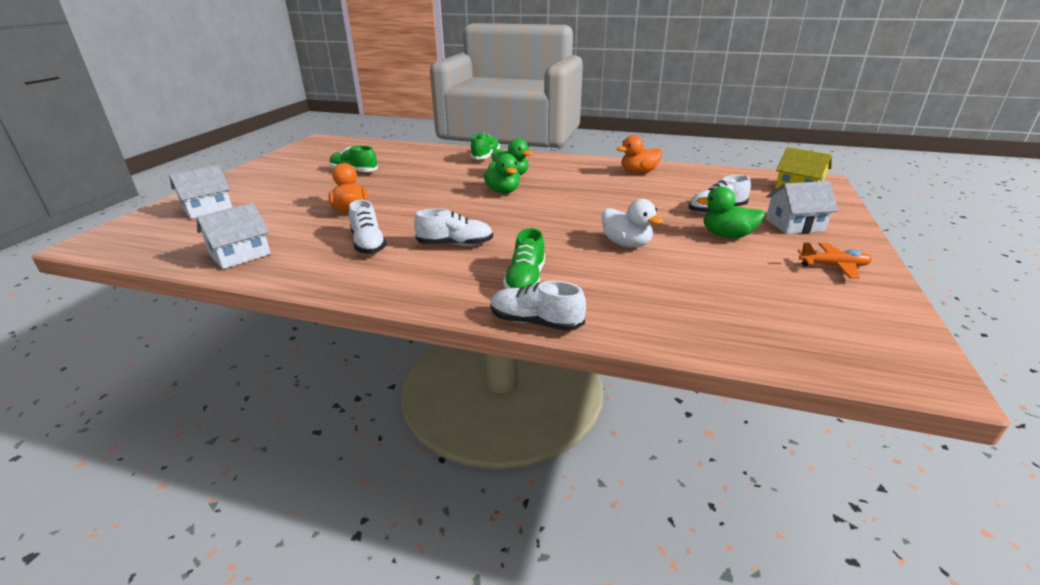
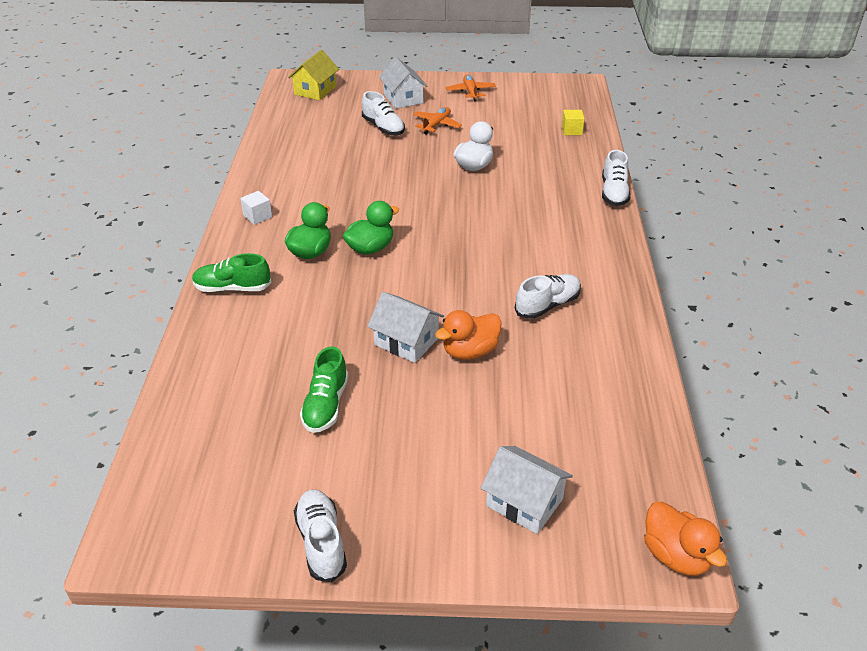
camera: 105 degrees left, 10 degrees up
white house [196,203,271,269] -> white house moved to [367,292,444,363]
white shoe [414,208,493,246] -> white shoe moved to [294,489,347,582]
green shoe [503,228,545,289] -> none
orange duck [616,135,662,174] -> orange duck moved to [644,502,727,576]
green duck [696,186,765,238] -> orange plane [413,107,462,135]
none -> white cube [240,191,272,225]
none -> yellow cube [562,110,585,135]

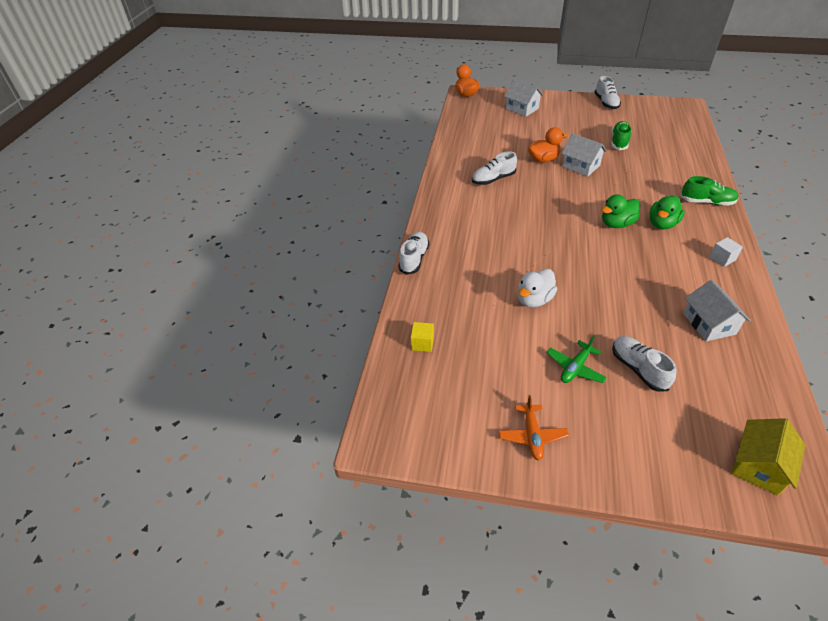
camera: 170 degrees left, 5 degrees up
white house [379,57,427,109] -> white house moved to [683,280,751,341]
orange plane [413,107,462,135] -> green plane [547,336,607,383]

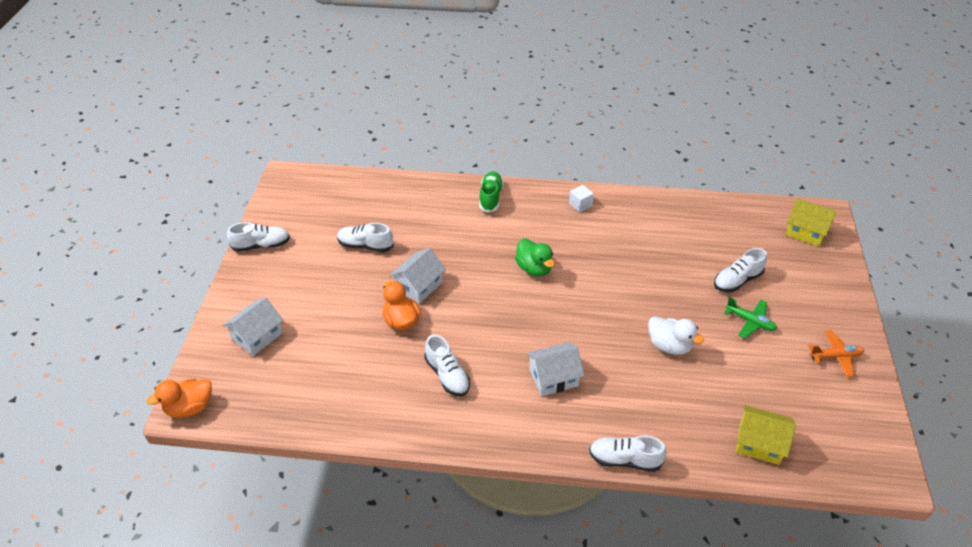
camera: 95 degrees left, 0 degrees up
yellow cube [411,322,434,352] -> yellow house [736,405,796,465]
green shoe [611,121,631,150] -> white shoe [337,223,394,252]
green duck [649,196,685,229] -> none
white house [683,280,751,341] -> white house moved to [526,342,584,396]

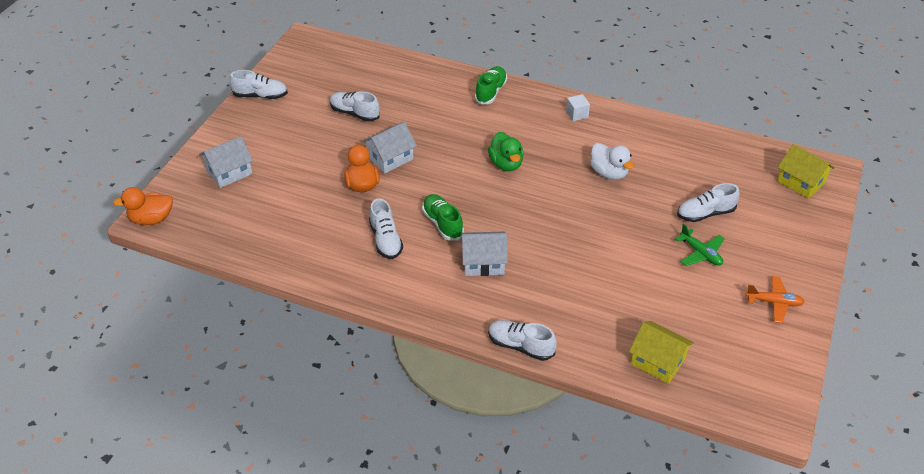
camera: 15 degrees right, 0 degrees up
white duck [648,316,704,355] -> white duck moved to [590,143,634,180]
none -> green shoe [422,194,464,241]

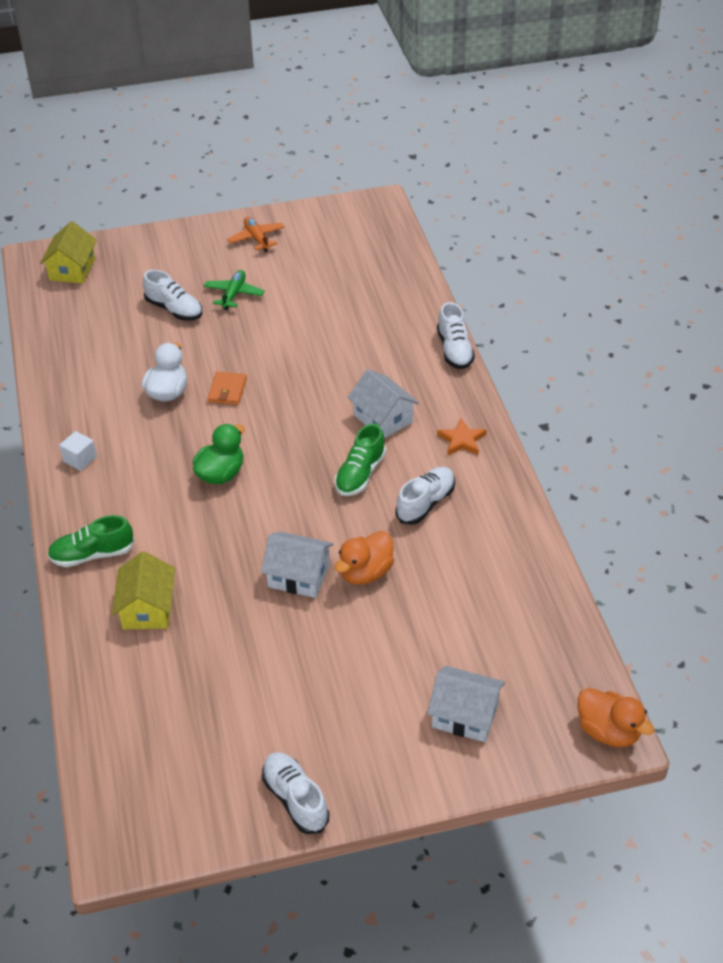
camera: 125 degrees left, 0 degrees up
white shoe [330,91,380,122] -> none
yellow house [629,321,694,384] -> yellow house moved to [112,551,175,630]
none -> orange wallet [208,372,247,405]
none -> orange star [437,418,487,455]

